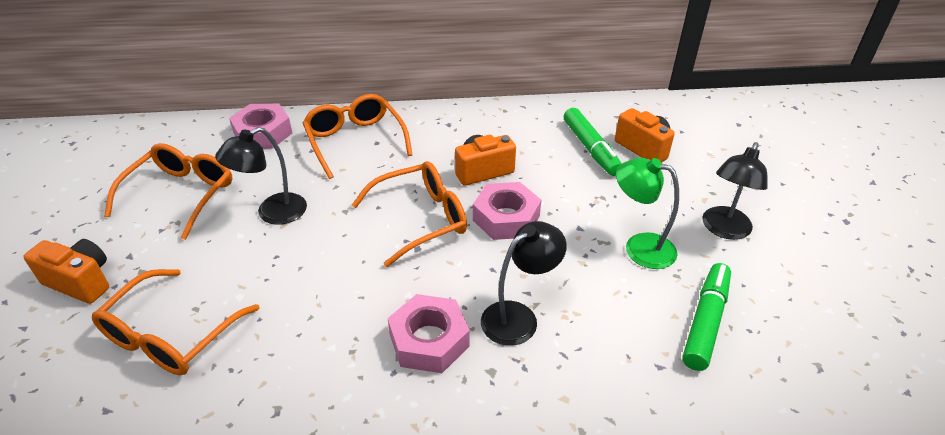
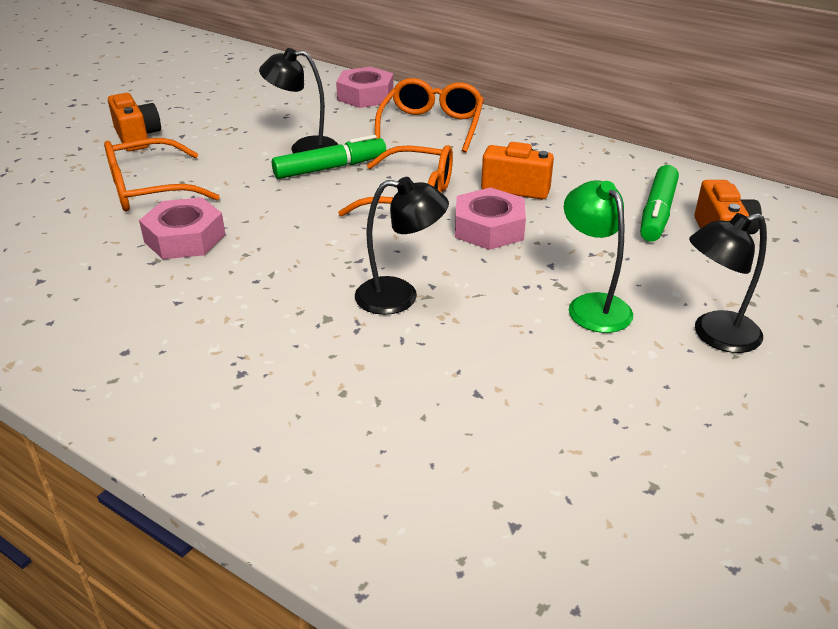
camera: 40 degrees right, 5 degrees down
orange glasses [104,143,233,240] -> none
pink nut [388,294,470,373] -> pink nut moved to [139,198,226,259]
green marker [682,263,731,371] -> green marker moved to [272,135,386,179]

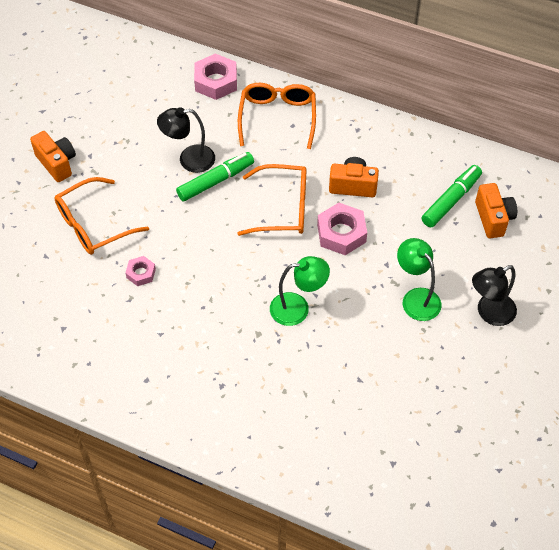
camera: 10 degrees left, 20 degrees up
pink nut [139,198,226,259] -> pink nut [125,256,156,286], size x0.56
black lamp [355,177,449,315] -> green lamp [270,256,330,326]
green marker [640,165,679,242] -> green marker turned 150 degrees counterclockwise [422,165,482,227]

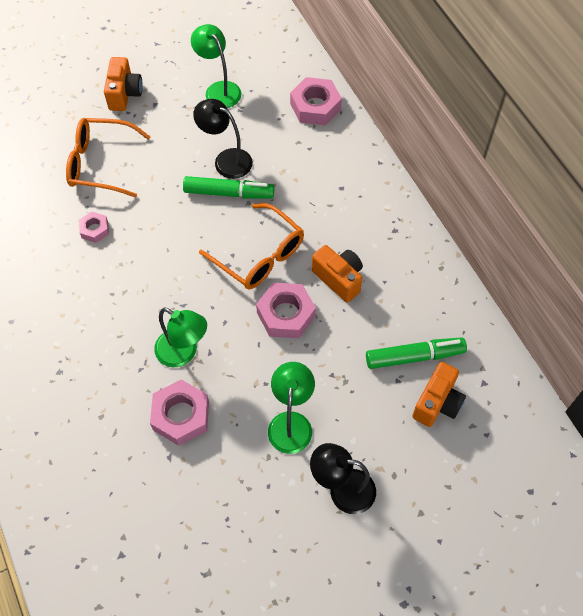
camera: 40 degrees right, 5 degrees up
orange glasses [238,83,316,149] -> none
none -> pink nut [150,379,209,446]
none -> green lamp [191,24,242,108]

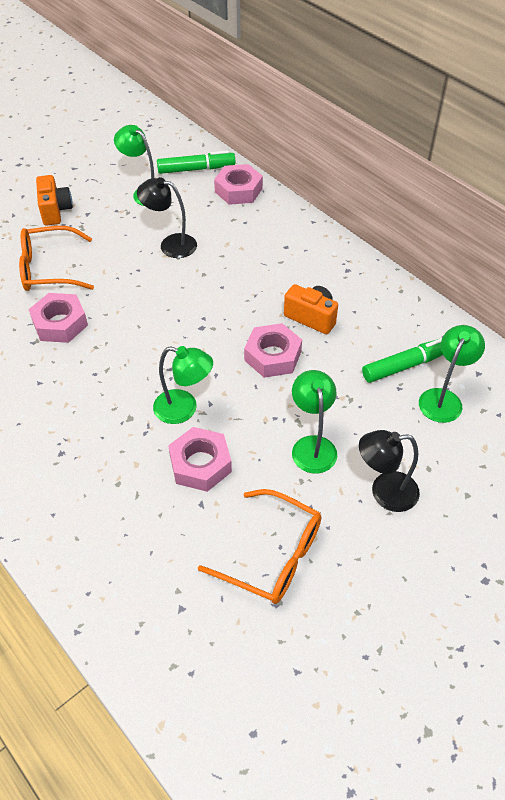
camera: 15 degrees left, 10 degrees down
pink nut [79,212,109,243] -> pink nut [29,293,88,343], size x1.78
green marker [183,176,274,199] -> green marker moved to [157,150,236,174]
orange glasses [199,203,304,289] -> orange glasses moved to [198,489,321,604]
orange camera [412,362,466,427] -> green lamp [419,325,485,423]

